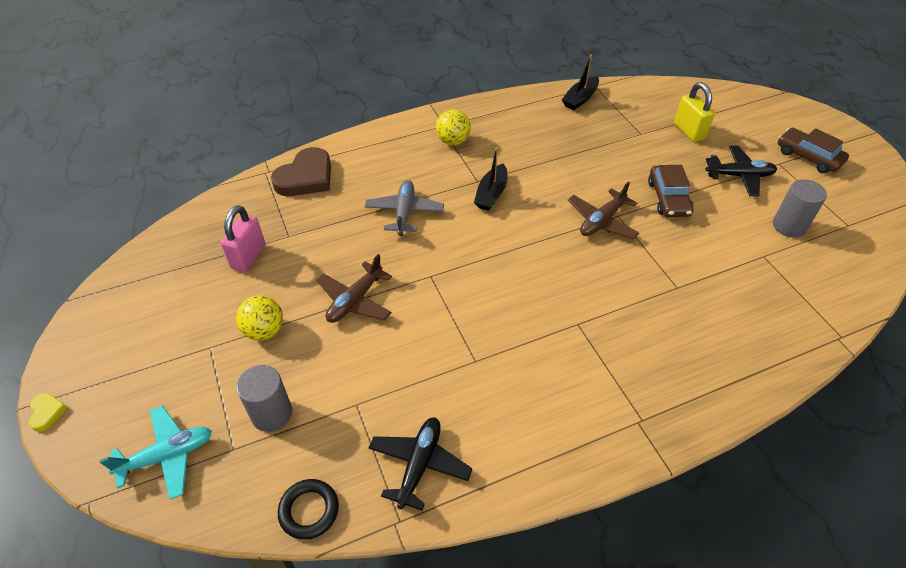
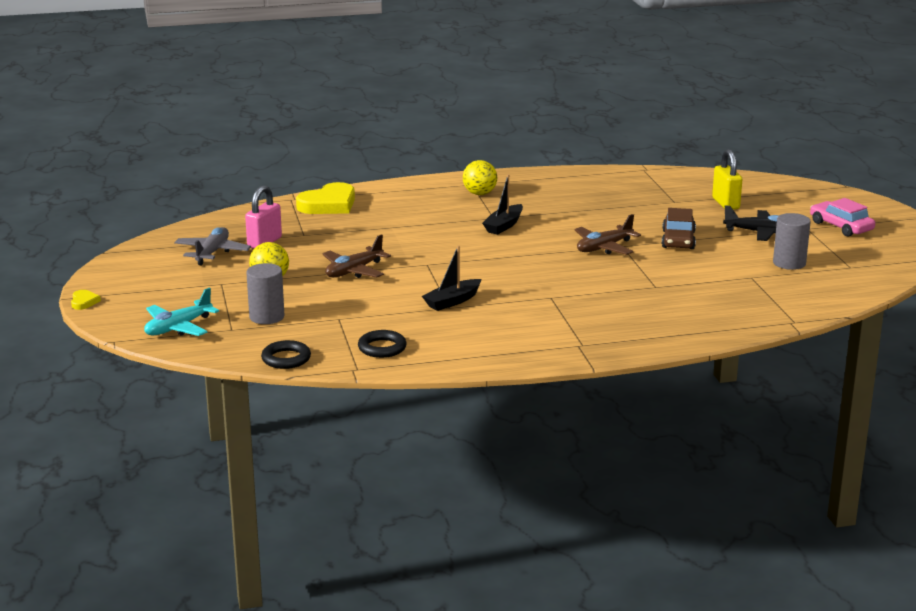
camera: 10 degrees right, 25 degrees down
turquoise plane [100,405,212,500] -> turquoise plane turned 150 degrees clockwise [144,287,219,336]
brown heart [271,147,331,196] -> yellow heart [296,182,355,214]
grey plane [365,180,444,236] -> grey plane moved to [174,227,251,265]
black plane [369,418,472,511] -> black ring [358,330,407,358]
black boat [562,54,599,110] -> black boat moved to [422,245,481,311]
brown car [778,128,849,173] -> pink car [810,198,875,237]

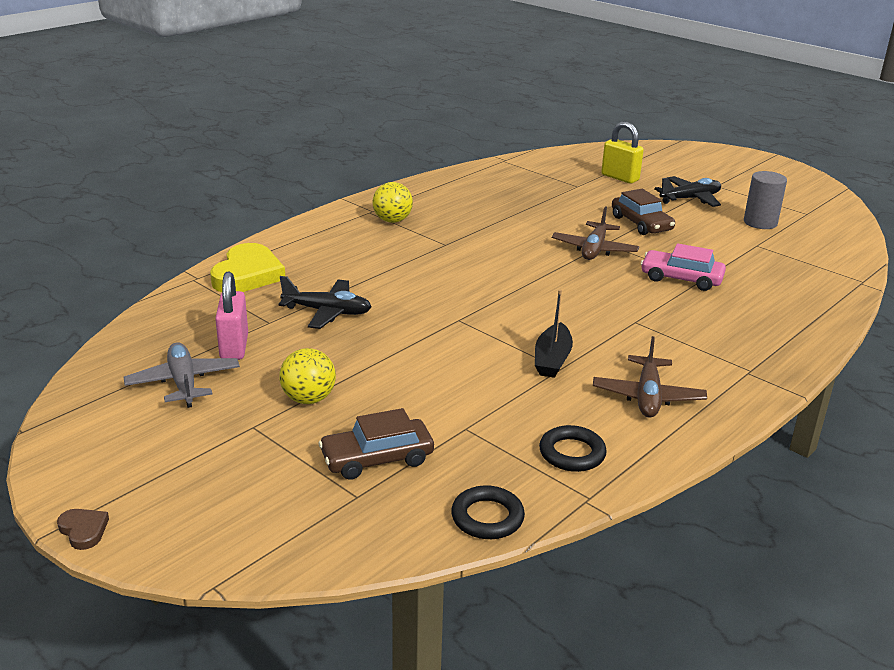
camera: 35 degrees left, 5 degrees up
yellow heart [71,290,101,310] -> brown heart [57,509,109,550]
turquoise plane [144,287,219,336] -> none
grey cylinder [246,263,284,324] -> brown car [319,408,434,480]
brown plane [323,234,391,278] -> brown plane moved to [593,336,707,418]
black boat [482,174,523,235] -> none
pink car [810,198,875,237] -> pink car moved to [641,243,726,291]
none -> black plane [278,276,371,329]

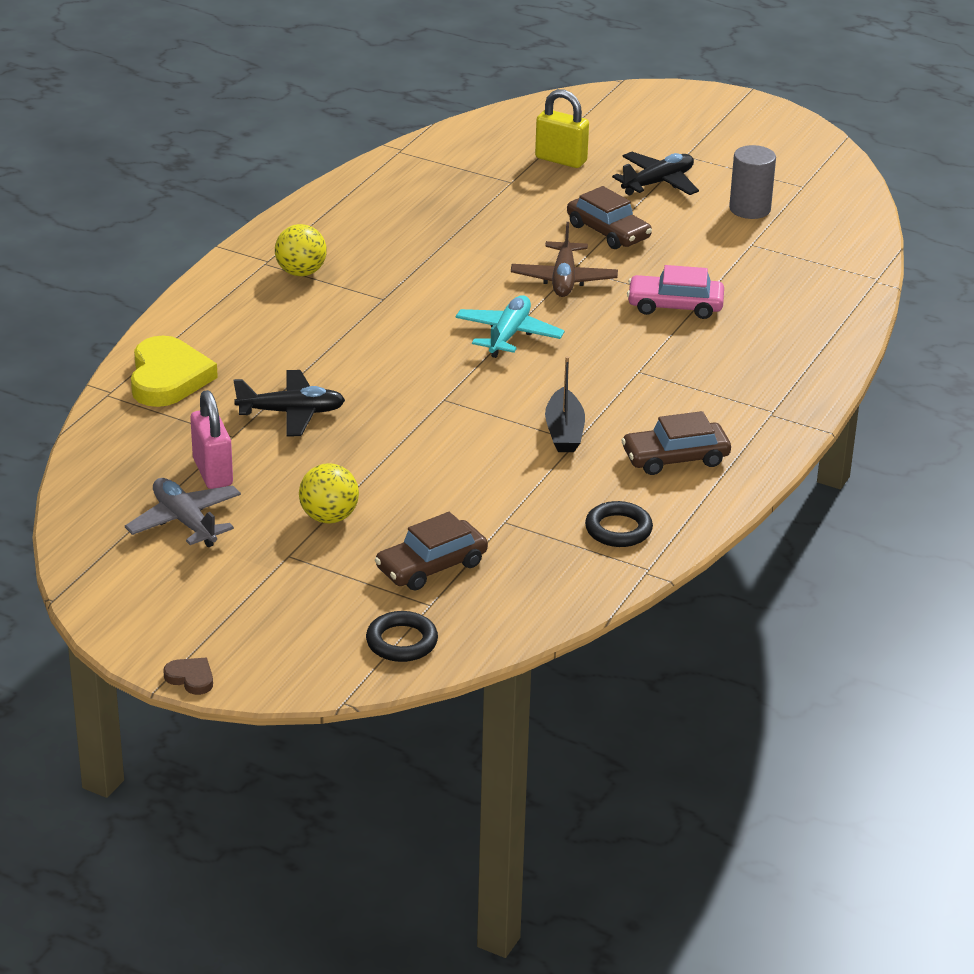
camera: 15 degrees left, 5 degrees up
black ring [451,485,525,539] -> black ring moved to [366,611,438,662]
brown plane [593,336,707,418] -> brown car [621,411,731,475]
none -> turquoise plane [456,295,565,358]

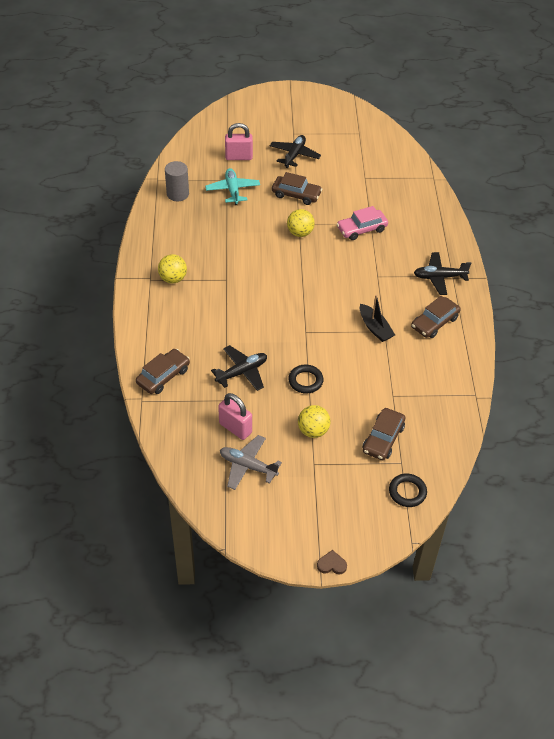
camera: 30 degrees left, 15 degrees up
yellow heart [131,336,218,407] -> brown car [136,349,190,394]
turquoise plane [456,295,565,358] -> turquoise plane moved to [205,168,260,205]
brown plane [511,222,618,297] -> yellow ball [287,209,315,237]
yellow padlock [535,89,589,168] -> pink padlock [225,123,253,160]
black ring [585,501,653,547] -> black ring moved to [288,365,324,394]
grey cylinder [729,145,776,219] -> grey cylinder moved to [165,161,189,201]
none -> black plane [414,252,471,295]

